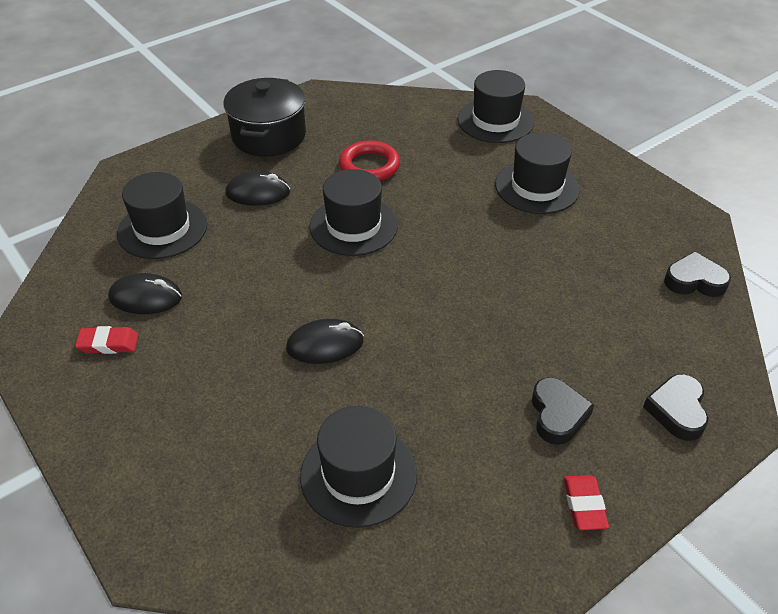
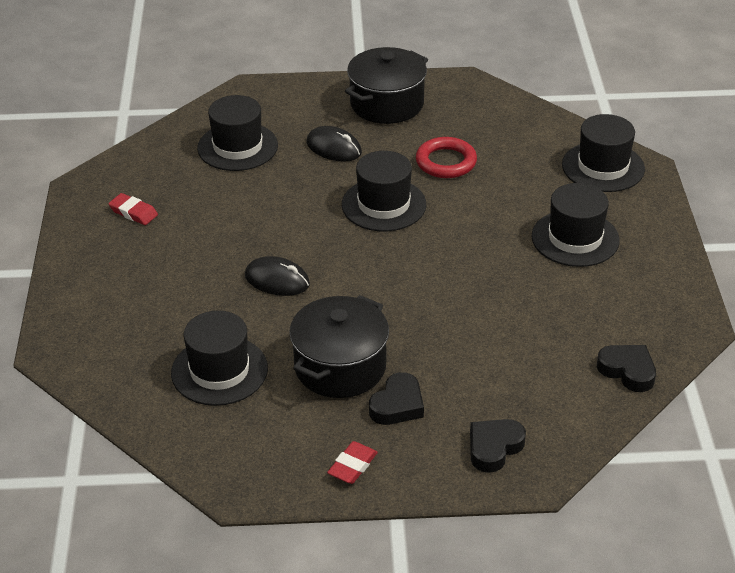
camera: 35 degrees right, 5 degrees down
black mouse [108,273,182,314] -> none
none -> black pot [289,295,389,398]

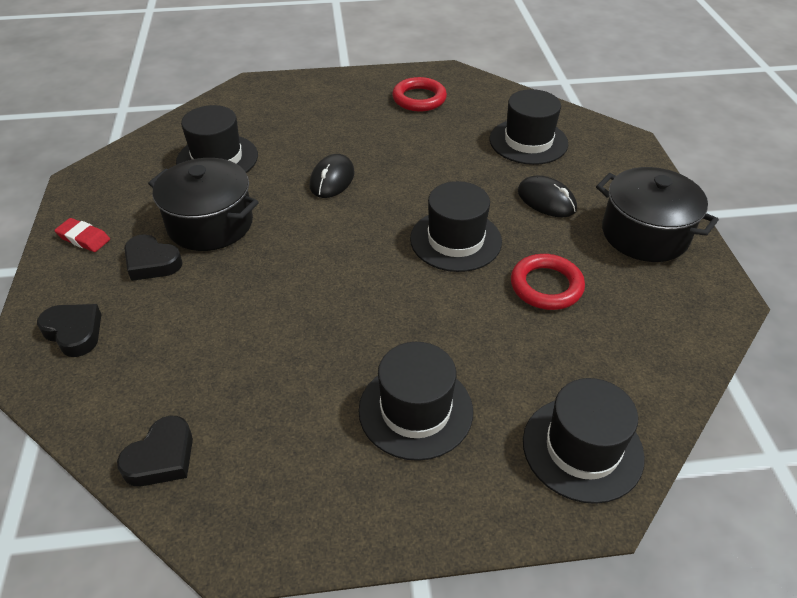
camera: 85 degrees right, 5 degrees up
red eraser [109,193,158,225] -> red ring [392,77,447,112]
black mouse [306,126,362,162] -> black mouse turned 75 degrees counterclockwise [518,175,577,217]

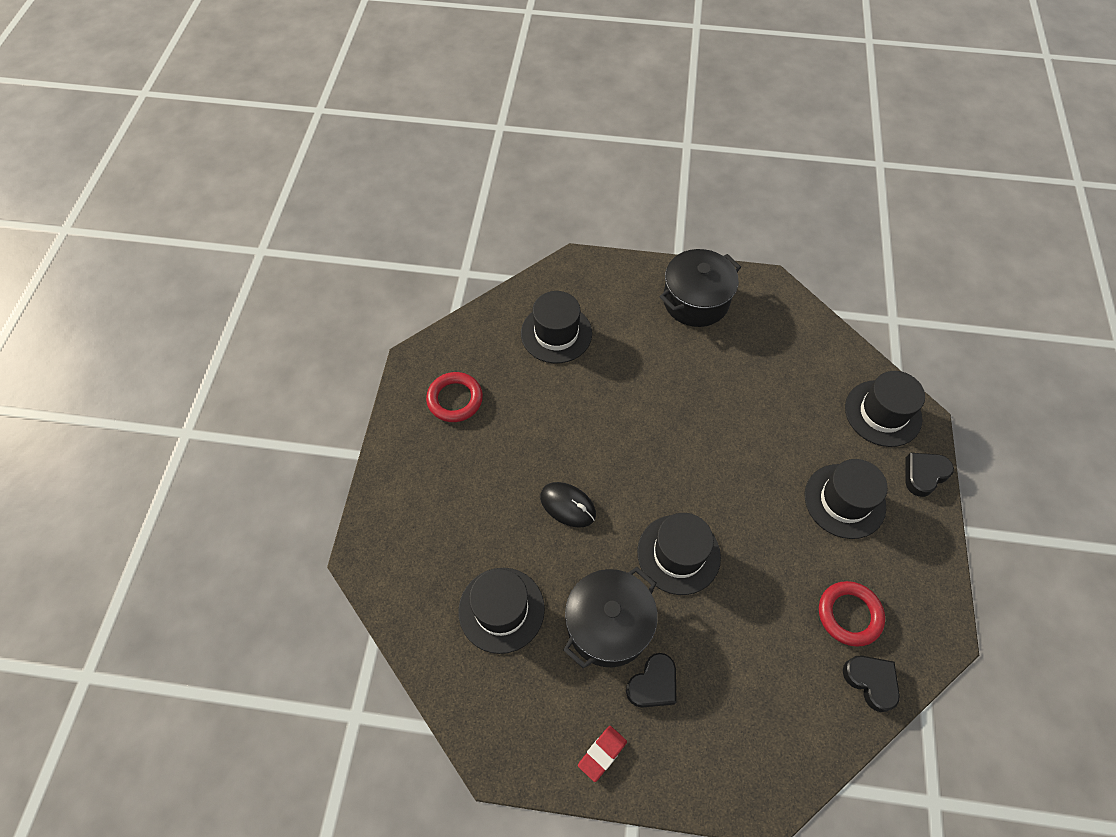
camera: 75 degrees left, 15 degrees up
black heart [37,304,102,357] -> black heart moved to [905,453,954,497]
black hat [410,181,502,272] -> black hat moved to [637,513,721,595]
red ring [511,254,585,310] -> red ring moved to [819,581,885,647]
black mouse [518,175,577,217] -> none

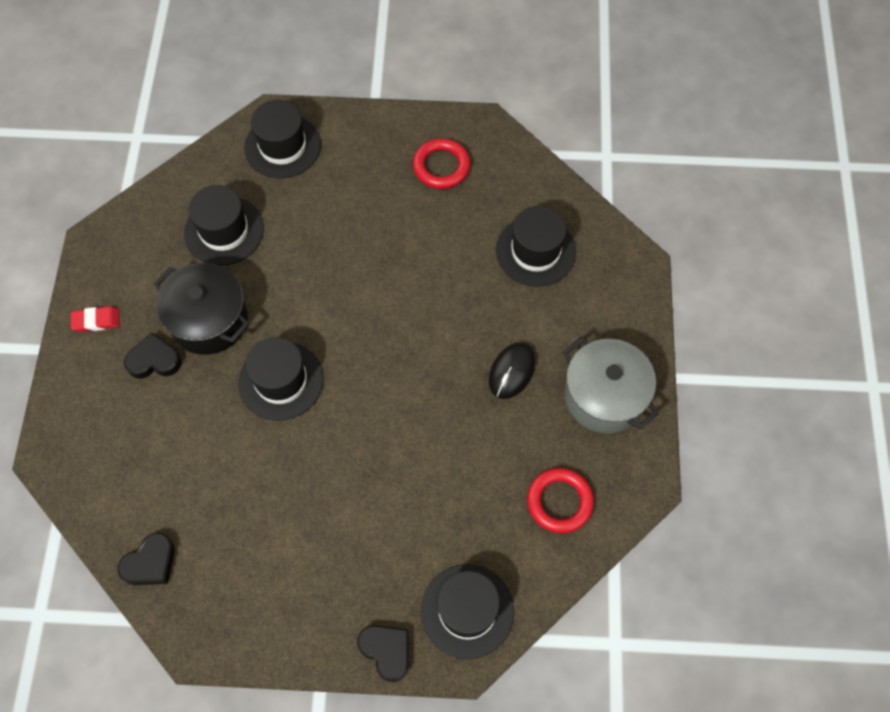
camera: 85 degrees right, 5 degrees up
black mouse [540,482,596,528] -> black mouse moved to [489,342,536,399]
red eraser [578,726,627,782] -> red eraser turned 45 degrees counterclockwise [71,306,120,332]
black heart [626,653,676,708] -> black heart turned 135 degrees clockwise [124,332,182,379]
black pot [659,249,741,327] -> grey pot [563,337,659,433]
black hat [805,459,888,539] -> black hat moved to [244,100,321,178]
red ring [819,581,885,647] -> red ring moved to [527,468,594,533]

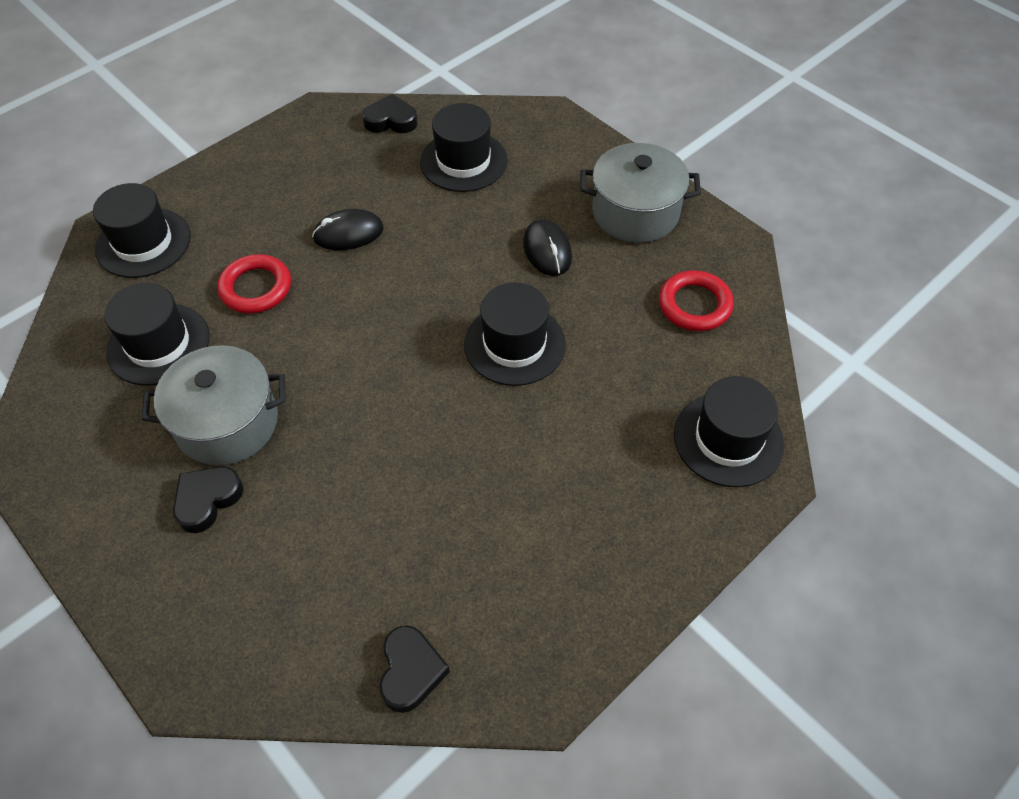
camera: 45 degrees left, 10 degrees down
red eraser [71,306,120,332] -> none
black pot [154,263,250,355] -> grey pot [142,345,286,466]
black hat [239,337,324,421] -> black hat moved to [464,283,566,386]
black heart [357,625,409,682] -> black heart moved to [362,94,418,133]
red ring [413,138,471,189] -> red ring moved to [217,254,291,313]
none -> black mouse [312,209,384,250]

